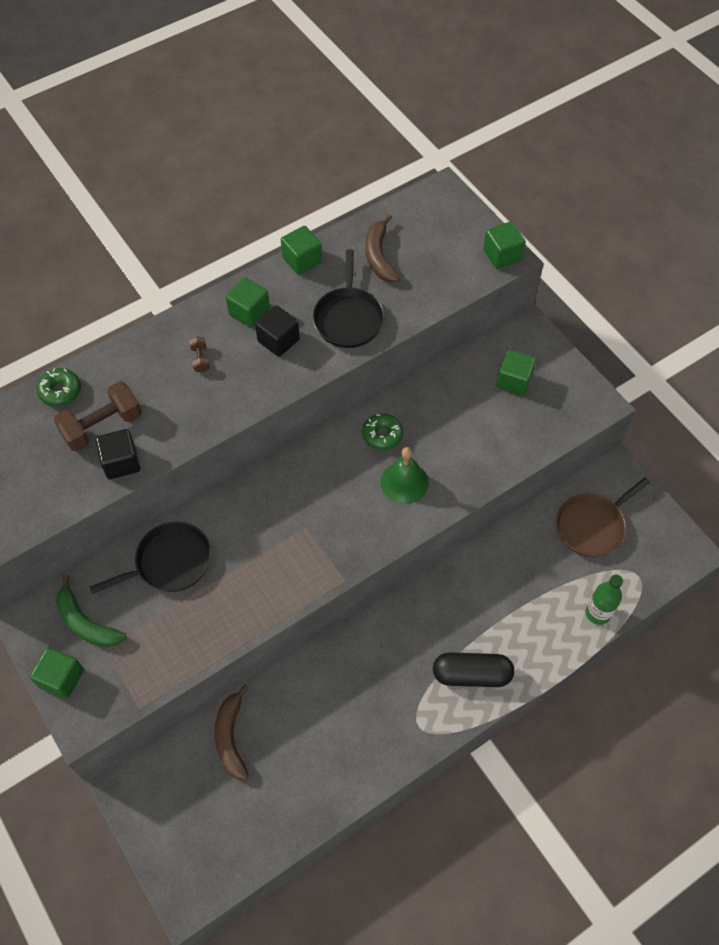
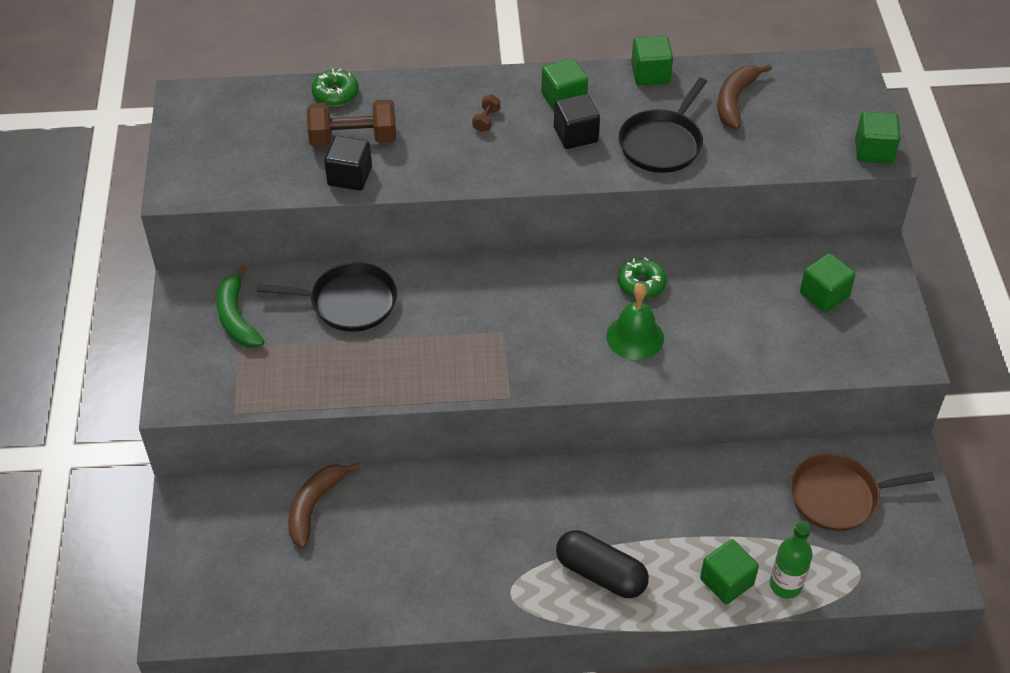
camera: 30 degrees right, 10 degrees down
green cube [30,647,84,699] -> green cube moved to [700,539,759,604]

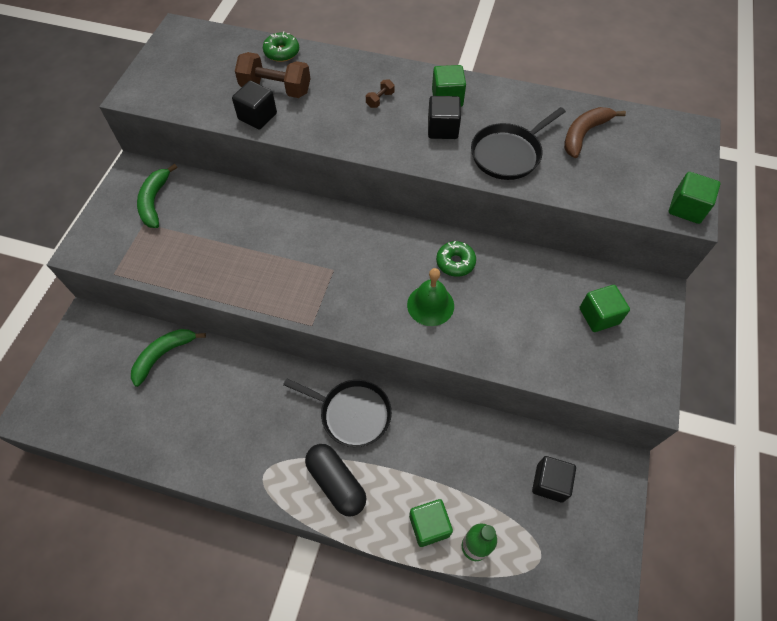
camera: 20 degrees right, 10 degrees up
black pan [257,262,397,332] -> black pan moved to [283,379,392,447]
brown banana [288,462,361,548] -> green banana [131,329,206,387]
green cube [631,36,673,85] -> none
brown pan [790,453,935,531] -> black cube [532,456,576,503]

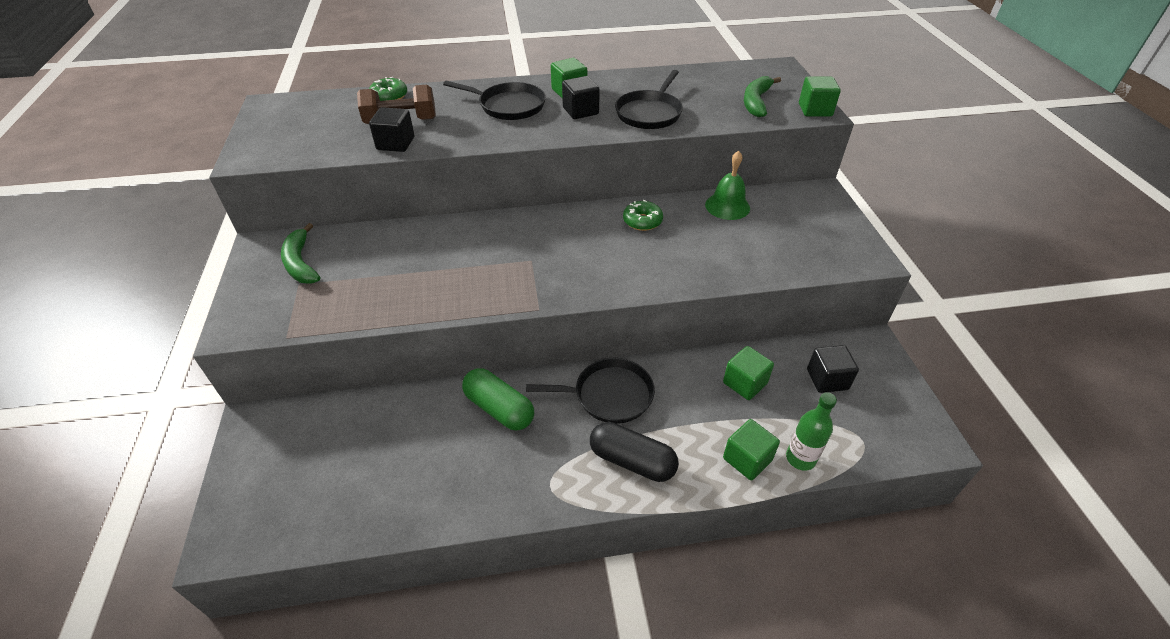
camera: 25 degrees left, 15 degrees down
green banana [131,329,206,387] -> green banana moved to [744,76,781,117]
brown dumbbell [366,79,395,108] -> black pan [443,81,546,120]
green bell [407,268,454,326] -> green bell moved to [705,151,750,220]
brown banana [564,107,626,158] -> none
green cube [579,285,630,332] -> green cube moved to [723,346,774,400]
none -> green capsule [462,368,534,430]

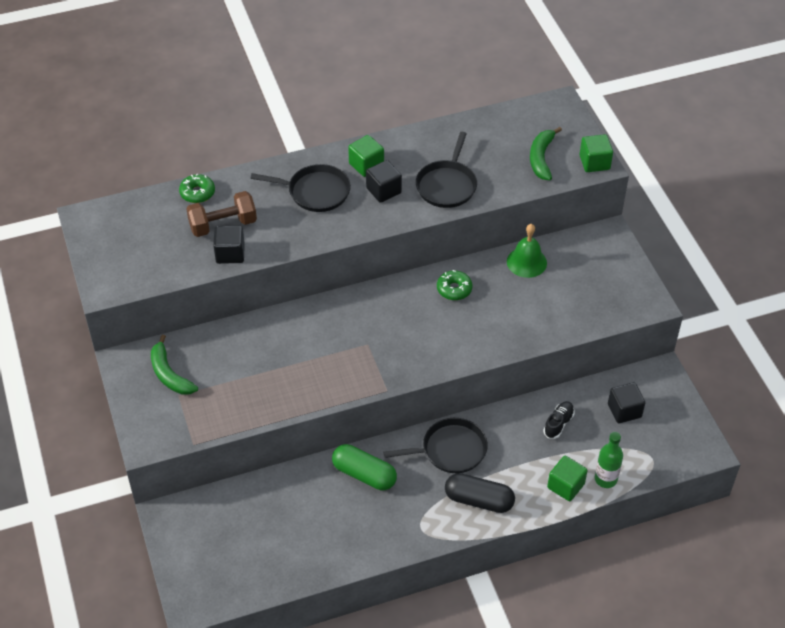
camera: 10 degrees left, 5 degrees up
green cube [723,346,774,400] -> black shoe [543,401,574,439]

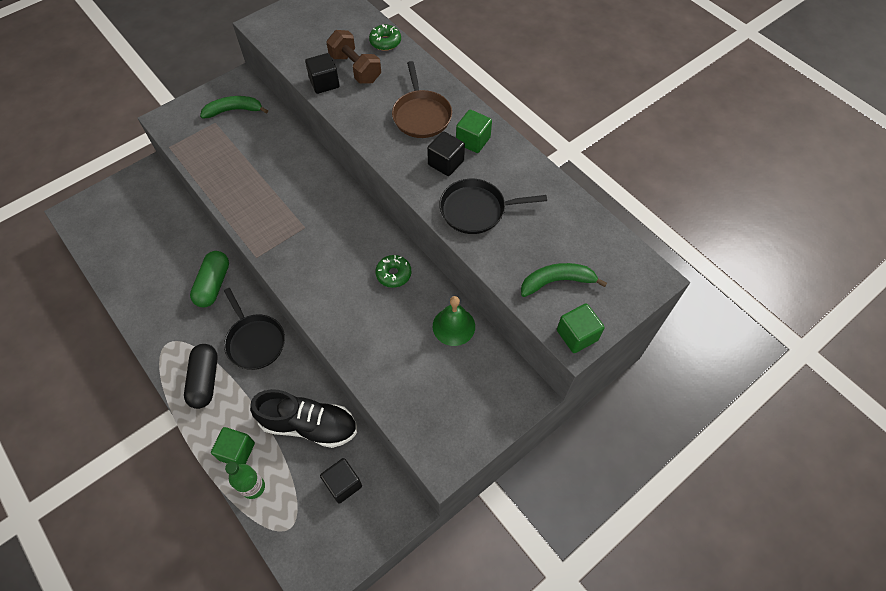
camera: 70 degrees right, 10 degrees up
green banana [151,335,198,394] -> green banana turned 45 degrees clockwise [200,96,268,119]
black pan [250,164,351,212] -> brown pan [392,61,452,138]
black shoe [543,401,574,439] -> black shoe [250,389,357,448], size x2.13

